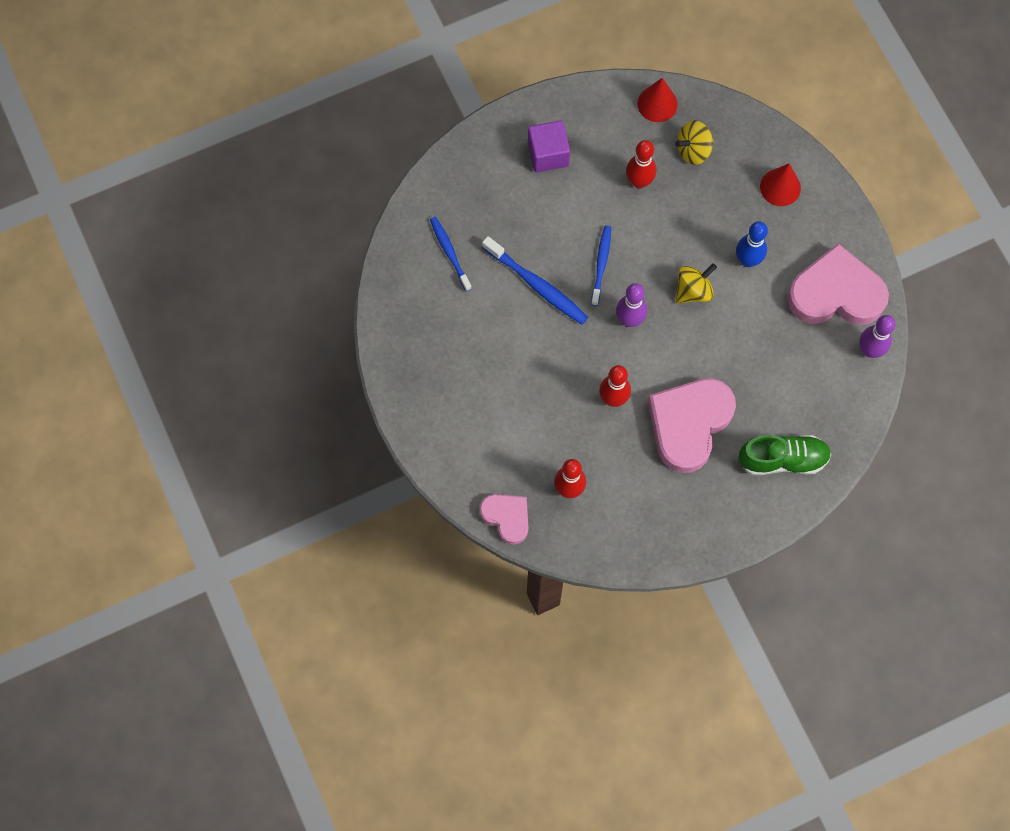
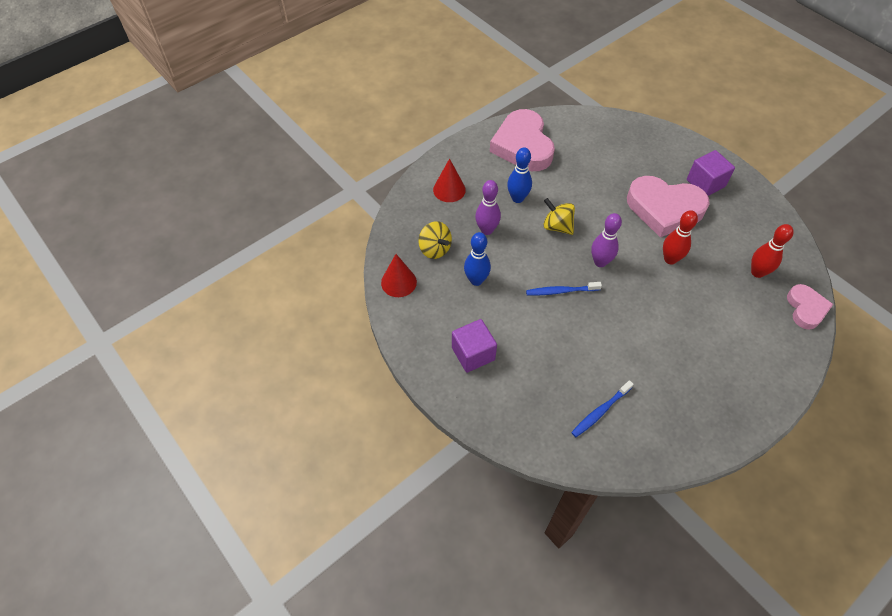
camera: 105 degrees left, 15 degrees down
pink heart [480,494,528,545] -> pink heart turned 150 degrees clockwise [787,284,833,330]
blue toothbrush [482,236,588,325] -> none
red bowling pin [626,140,656,189] -> blue bowling pin [464,232,491,286]
green shoe [738,435,831,475] -> none
purple bowling pin [859,315,896,358] -> purple bowling pin moved to [475,180,501,235]
none -> purple cube [687,150,735,196]

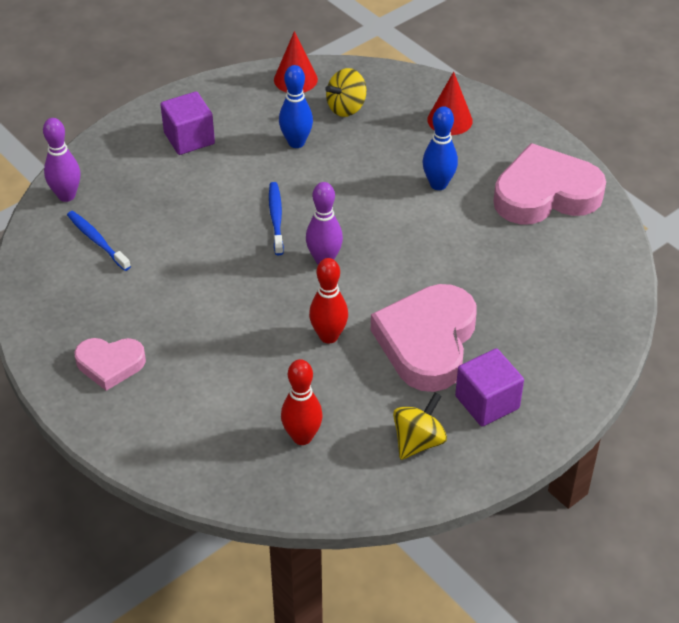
camera: 90 degrees right, 10 degrees down
purple bowling pin [475,180,501,235] -> purple bowling pin moved to [43,118,80,202]
yellow spinning top [543,198,575,235] -> yellow spinning top moved to [393,392,447,460]
pink heart [787,284,833,330] -> pink heart moved to [74,338,146,391]

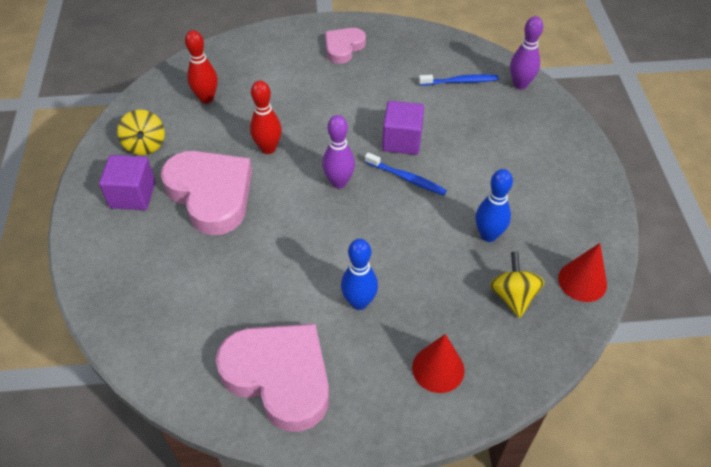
camera: 125 degrees right, 5 degrees up
purple cube [160,91,215,155] -> purple cube moved to [382,101,424,155]
pink heart [493,143,606,224] -> pink heart turned 75 degrees counterclockwise [216,324,329,432]

